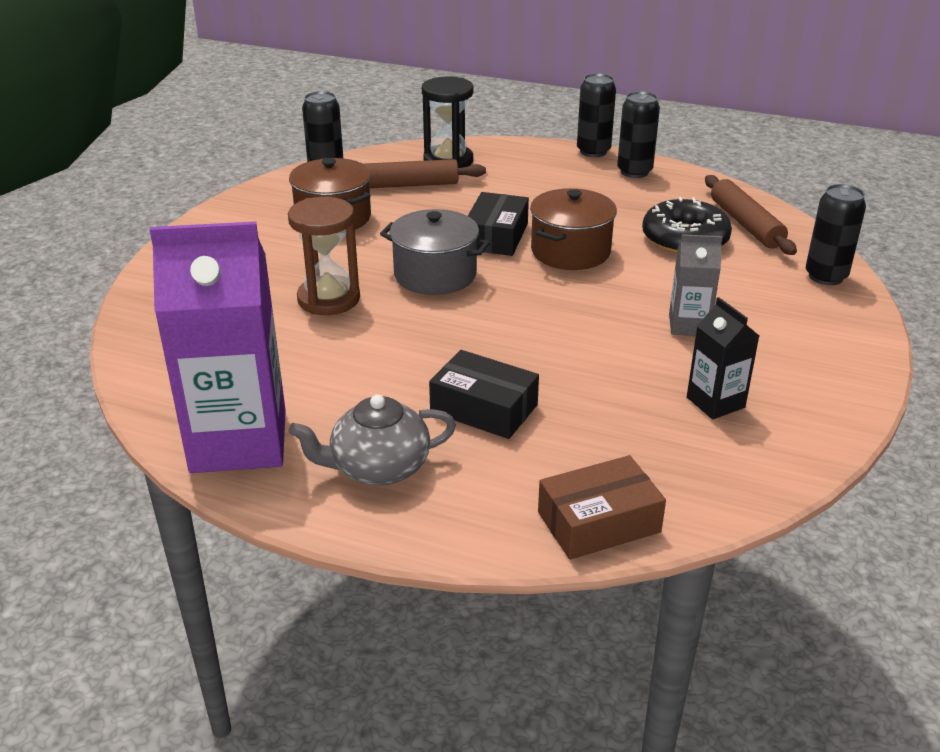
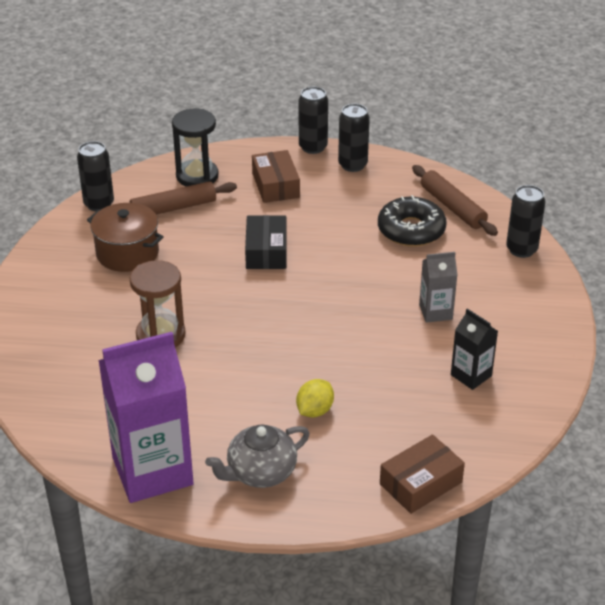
camera: 15 degrees left, 5 degrees up
grey pot [380,209,490,295] -> none
black box [429,350,539,439] -> yellow lemon [296,379,334,417]
brown pot [530,188,617,270] -> none
none -> brown box [252,150,300,203]

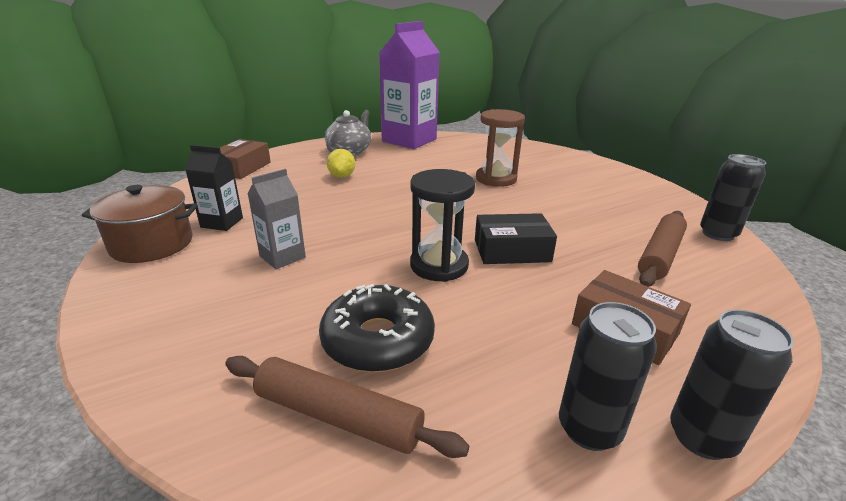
camera: 145 degrees right, 10 degrees down
brown pot [87,203,164,272] -> brown pot moved to [82,185,198,263]
black hourglass [172,109,219,187] -> black hourglass moved to [410,169,475,282]
black box [245,215,287,269] -> black box turned 60 degrees counterclockwise [475,213,557,264]
black can [506,185,546,258] -> none

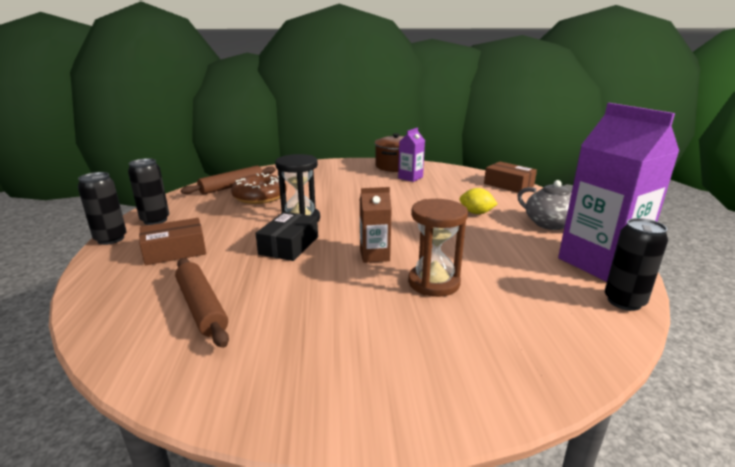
camera: 115 degrees right, 5 degrees down
black carton [185,145,243,231] -> purple carton [398,128,425,182]
grey carton [248,169,306,269] -> none
black donut [319,284,435,372] -> brown donut [231,173,287,204]
black can [700,154,766,241] -> black can moved to [605,218,668,311]
none -> brown carton [360,187,392,263]

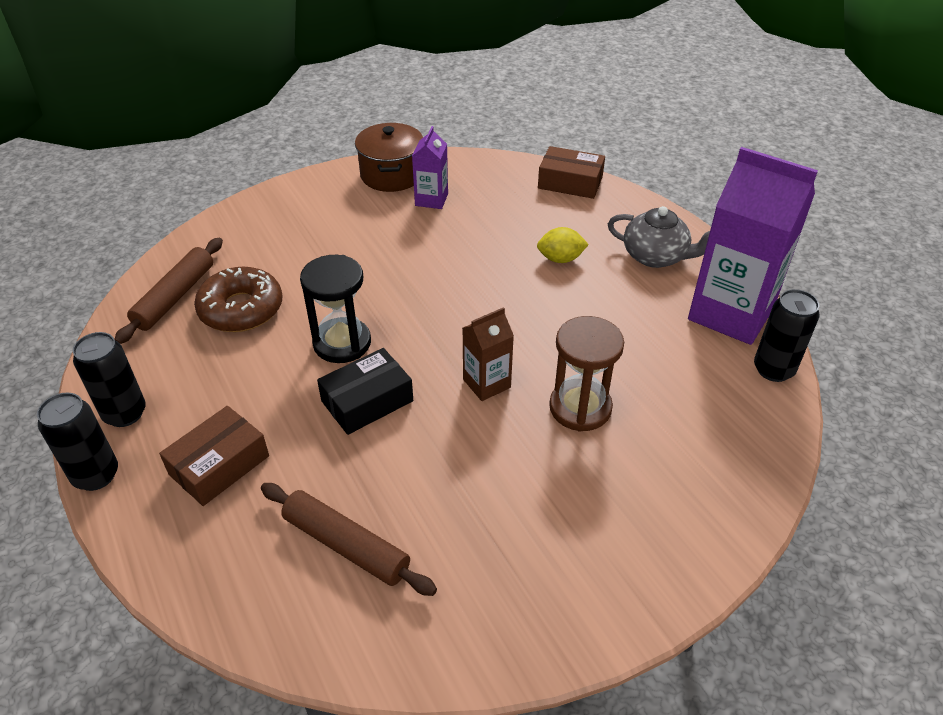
camera: 25 degrees left, 20 degrees up
black box [256,212,318,261] -> black box turned 60 degrees clockwise [317,348,413,435]

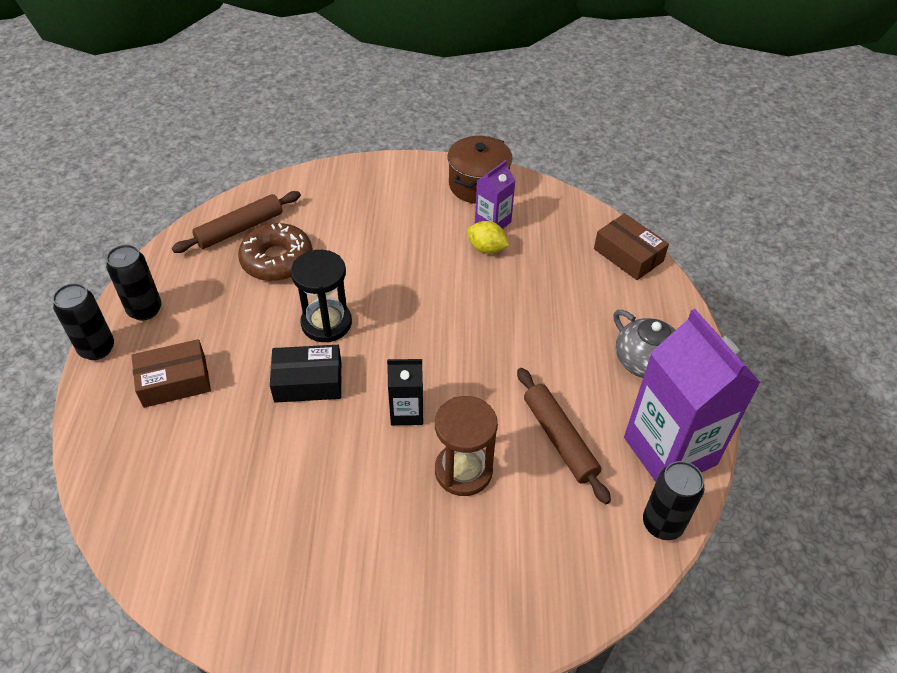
camera: 30 degrees right, 5 degrees up
brown rolling pin [261,483,437,596] -> brown rolling pin moved to [517,368,611,504]
brown carton [463,307,514,401] -> black carton [387,359,423,425]
yellow lemon [537,227,589,263] -> yellow lemon moved to [467,221,509,254]

